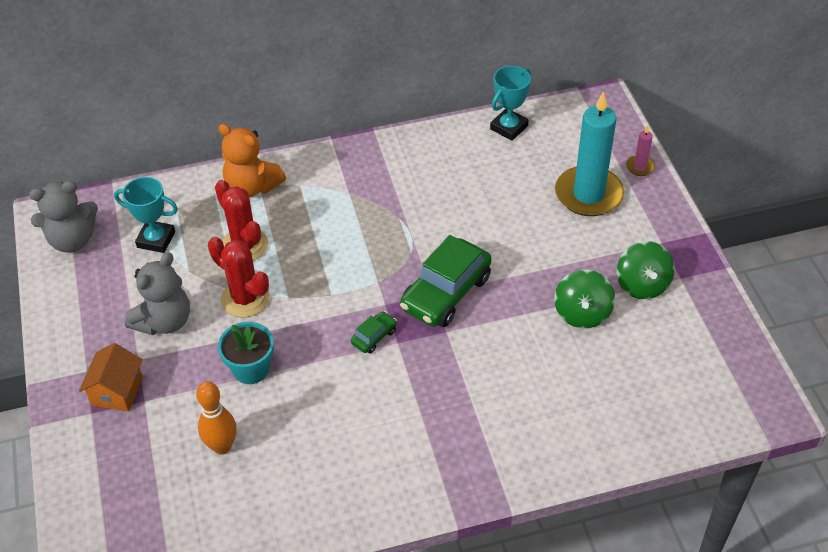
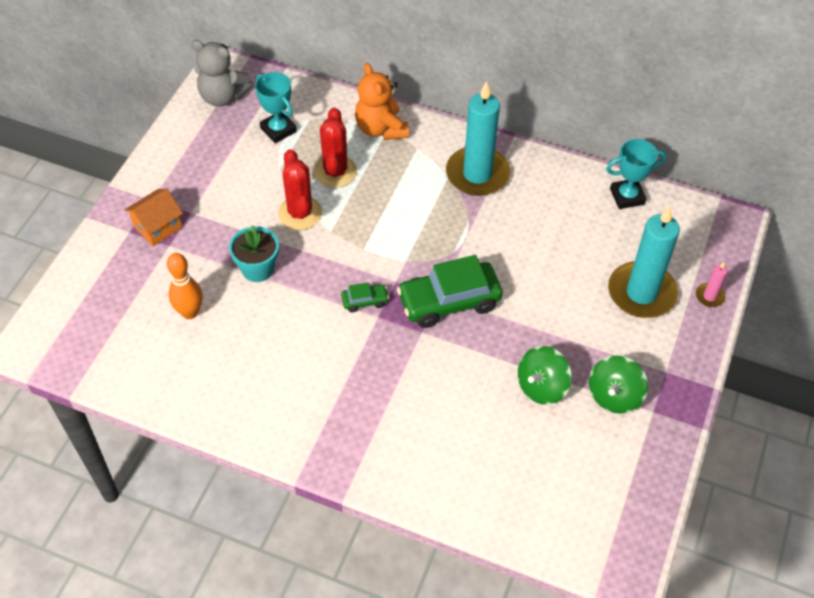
camera: 35 degrees right, 5 degrees up
grey teddy bear [125,253,190,335] -> none
none -> turquoise candle [446,81,510,196]

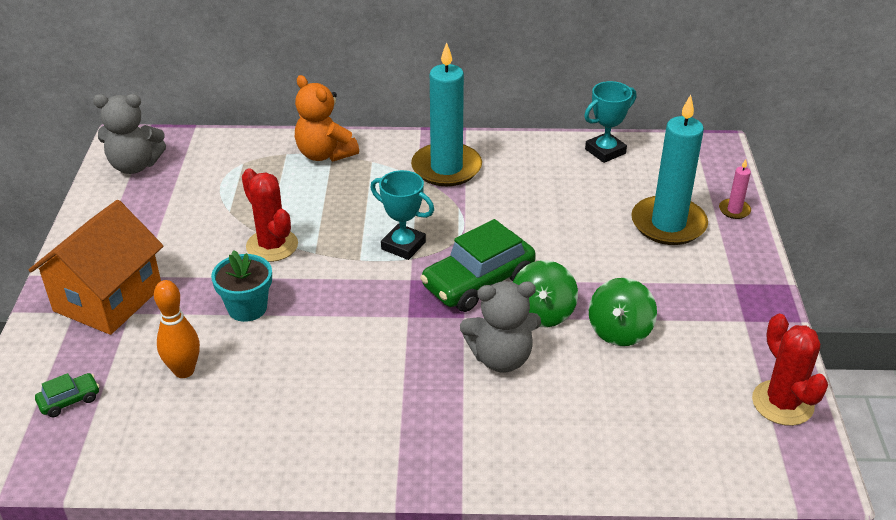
camera: 20 degrees left, 15 degrees down
orange house [125,189,183,246] -> orange house [29,200,163,335], size x1.78
turquoise trophy [255,72,297,143] -> turquoise trophy moved to [370,170,434,260]
red cactus [314,108,357,188] -> red cactus moved to [752,314,828,426]
green car [341,282,389,312] -> green car moved to [35,373,100,417]
green spinning top [589,356,648,414] -> green spinning top moved to [513,260,578,327]
none -> grey teddy bear [460,281,541,372]

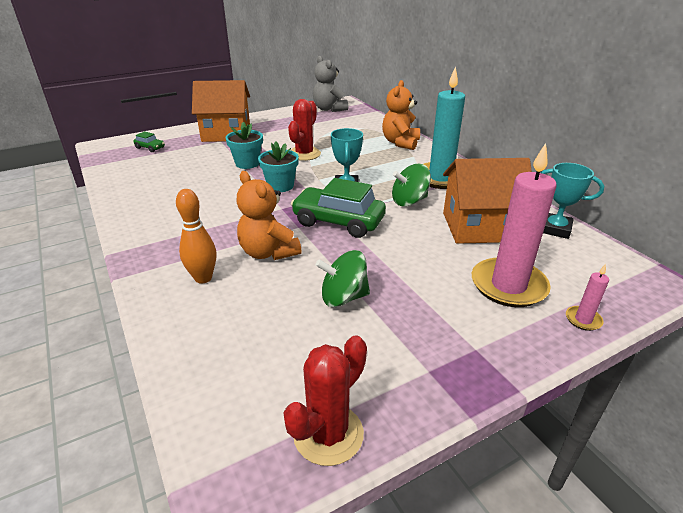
camera: 60 degrees right, 5 degrees down
orange bowling pin [154,280,200,378] -> orange bowling pin moved to [176,189,216,284]
grey teddy bear [460,281,541,372] -> orange teddy bear [237,171,302,260]
green spinning top [513,260,578,327] -> green spinning top moved to [392,164,431,207]
turquoise candle [631,95,708,245] -> pink candle [472,143,557,307]
none -> turquoise flower pot [258,142,299,192]
none -> orange house [443,158,532,244]

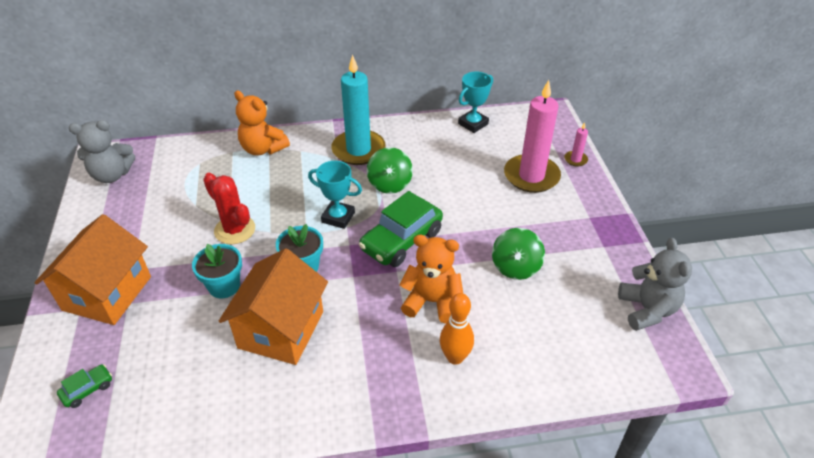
camera: 70 degrees left, 10 degrees up
orange teddy bear [237,171,302,260] -> orange teddy bear turned 150 degrees counterclockwise [399,235,463,324]
red cactus [283,335,367,466] -> grey teddy bear [618,238,692,331]
orange house [443,158,532,244] -> orange house moved to [219,248,328,365]

